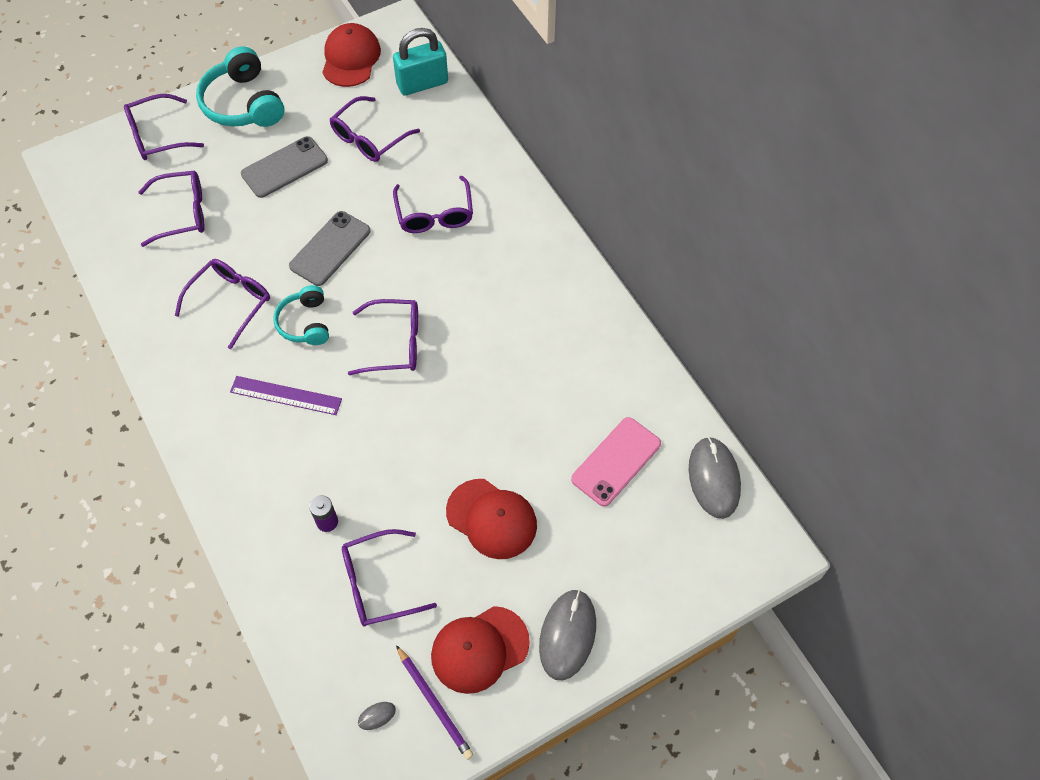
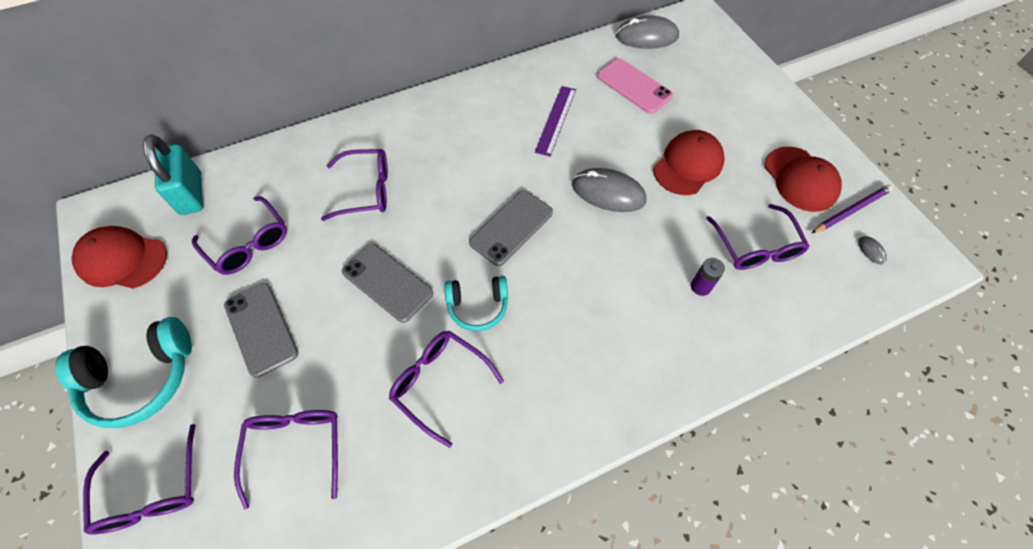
camera: 85 degrees left, 0 degrees up
purple ruler [230,376,342,415] -> purple ruler moved to [535,86,576,157]
purple glasses [348,299,418,375] -> grey phone [469,190,553,266]
grey mouse [539,589,596,680] -> grey mouse moved to [572,168,646,212]

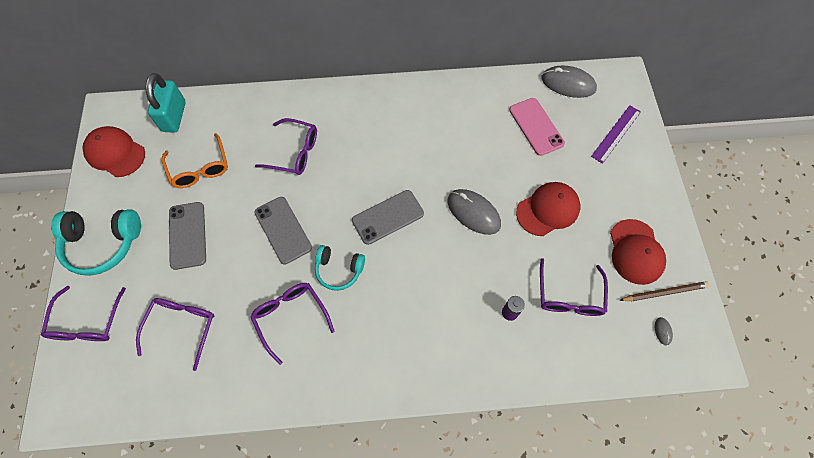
camera: 20 degrees right, 5 degrees up
purple glasses [192,196,287,275] -> orange glasses [162,133,228,188]
purple ruler [535,86,576,157] -> purple ruler moved to [591,105,641,164]
purple pencil [812,185,893,233] -> brown pencil [619,281,710,301]

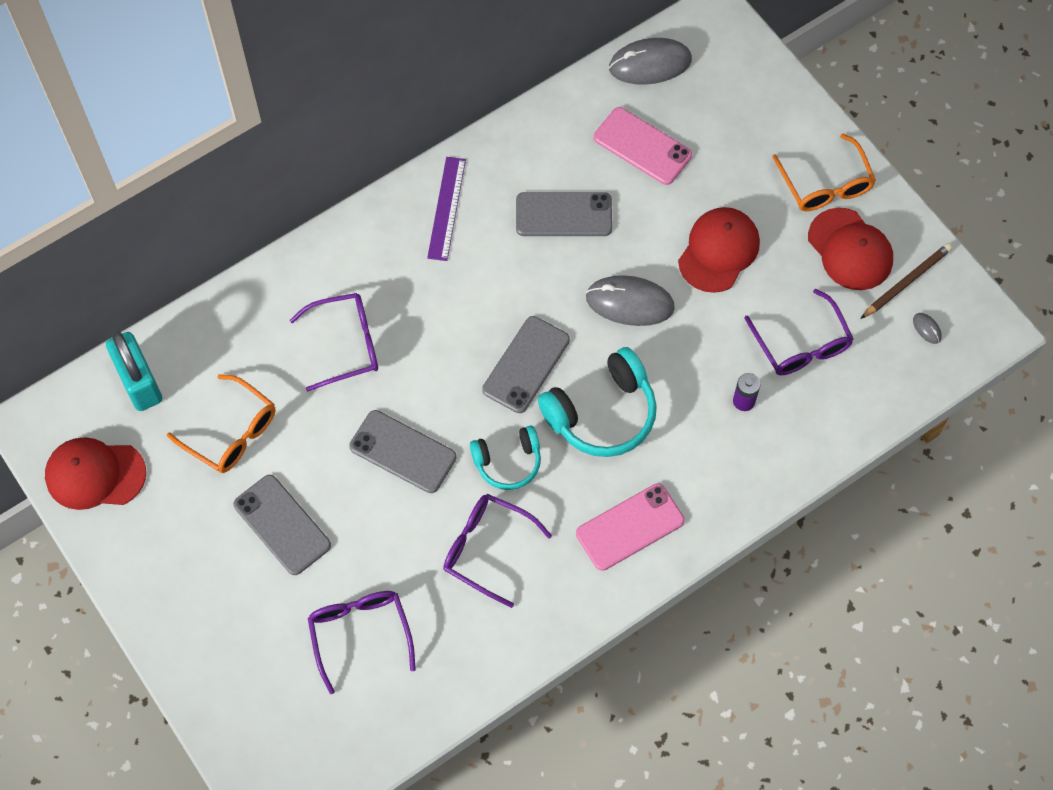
camera: 30 degrees left, 0 degrees up
purple glasses [41,286,126,341] -> none
turquoise headphones [51,209,141,276] -> turquoise headphones moved to [538,347,657,457]
purple ruler [591,105,641,164] -> purple ruler moved to [427,157,466,261]
none -> grey phone [516,192,612,236]
none -> pink phone [576,483,684,571]
none -> orange glasses [772,134,876,211]

